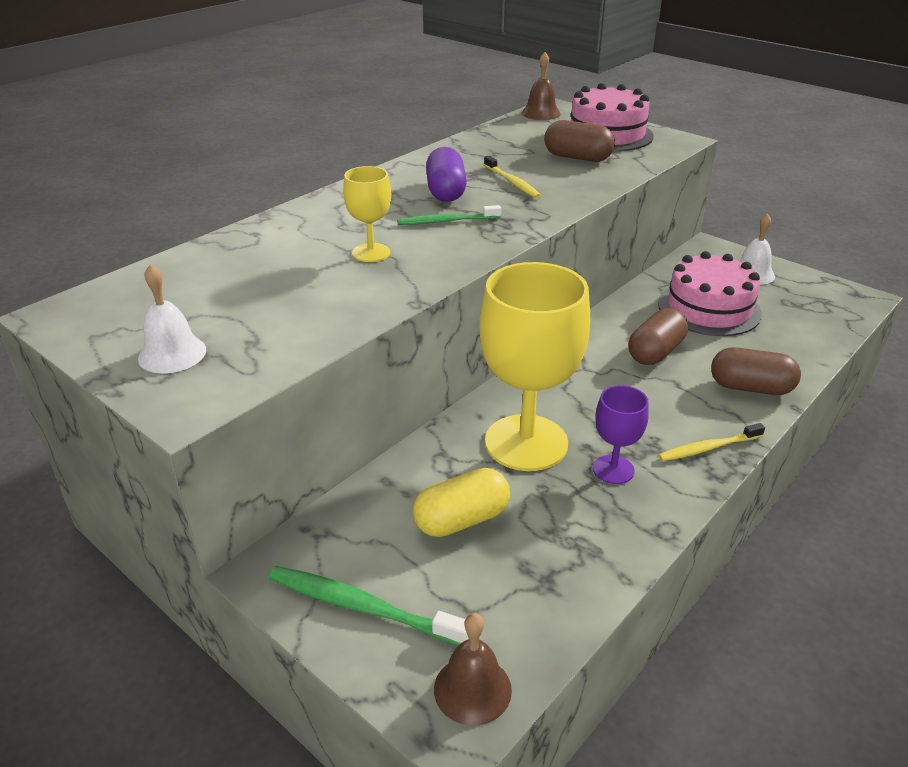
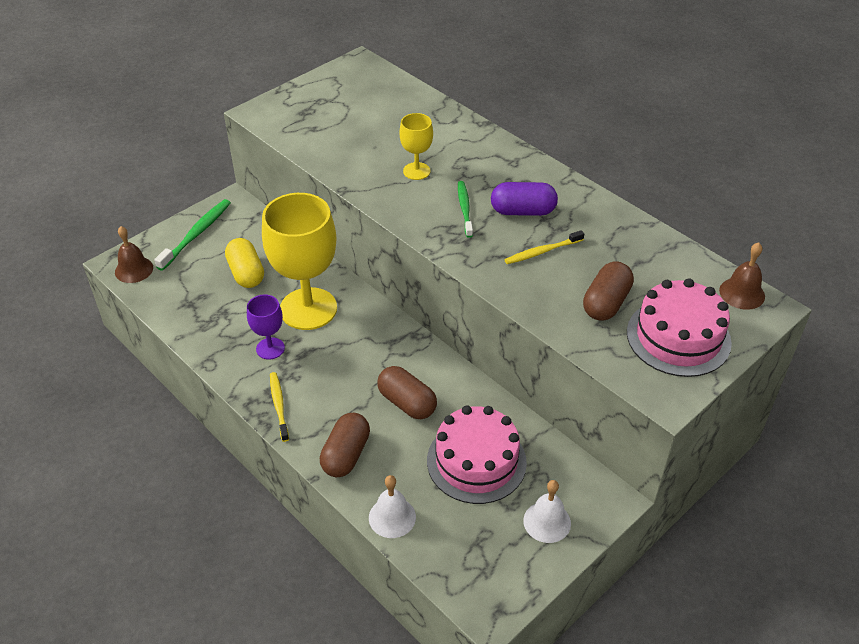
camera: 95 degrees right, 10 degrees up
white bell [138,264,206,373] -> white bell moved to [369,475,416,538]

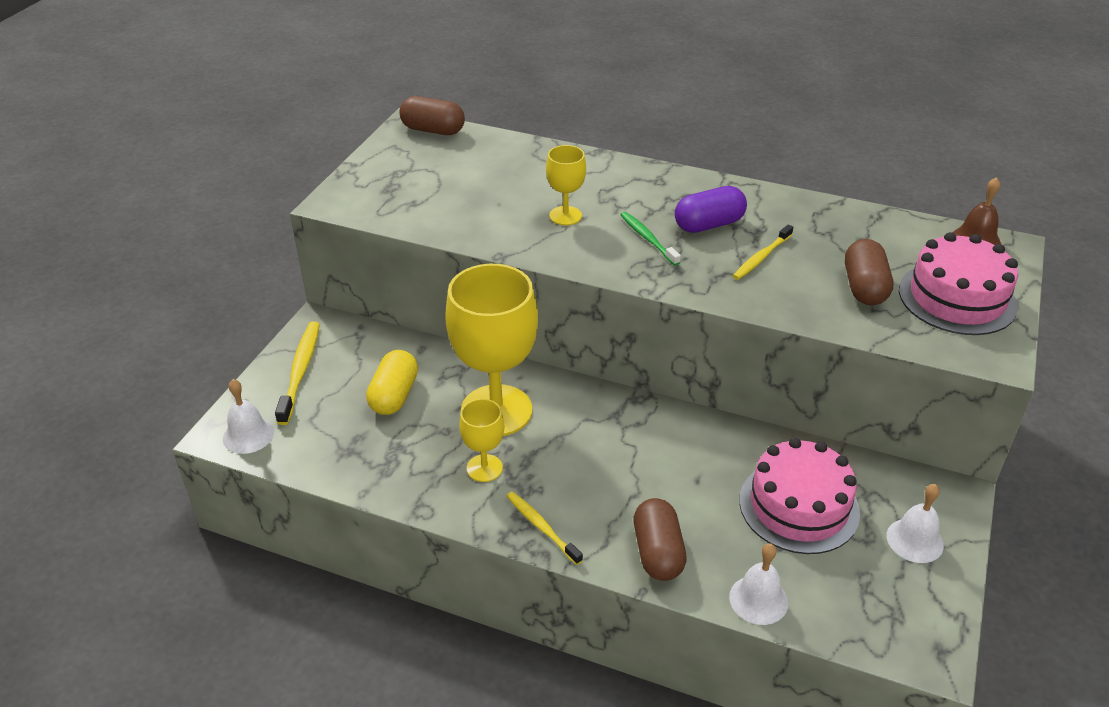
camera: 25 degrees left, 5 degrees down
brown bell [115,226,153,283] -> white bell [223,379,274,454]
green toothbrush [154,199,231,271] -> yellow toothbrush [275,321,320,425]
yellow capsule [225,238,264,288] -> yellow capsule turned 60 degrees clockwise [366,350,418,415]
purple goblet [247,295,285,359] -> yellow goblet [459,399,504,482]
brown capsule [377,366,437,419] -> brown capsule moved to [400,96,465,135]

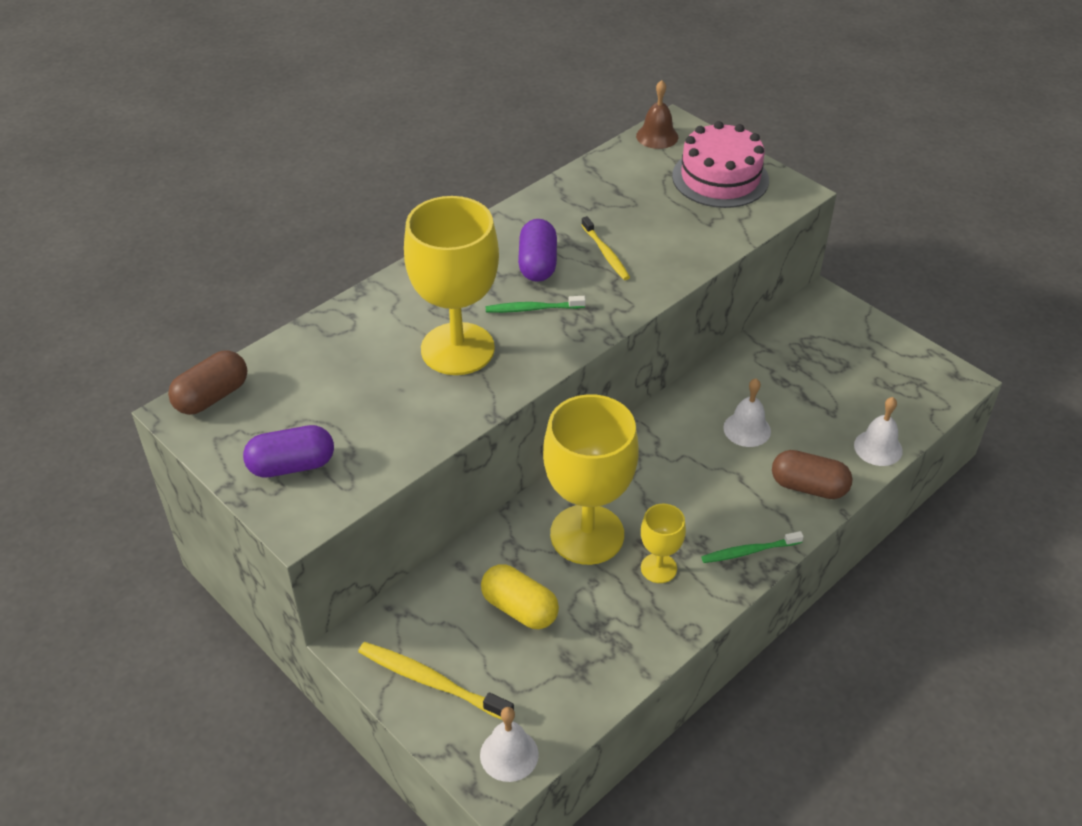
camera: 65 degrees left, 5 degrees up
yellow toothbrush [507,491,583,565] -> green toothbrush [701,531,804,563]
yellow goblet [546,145,586,225] -> yellow goblet [404,196,499,375], size x2.09
pink cake [739,438,860,554] -> none
brown capsule [845,239,893,305] -> none
white bell [886,484,944,563] -> white bell moved to [723,379,771,447]
none -> purple capsule [243,425,334,478]

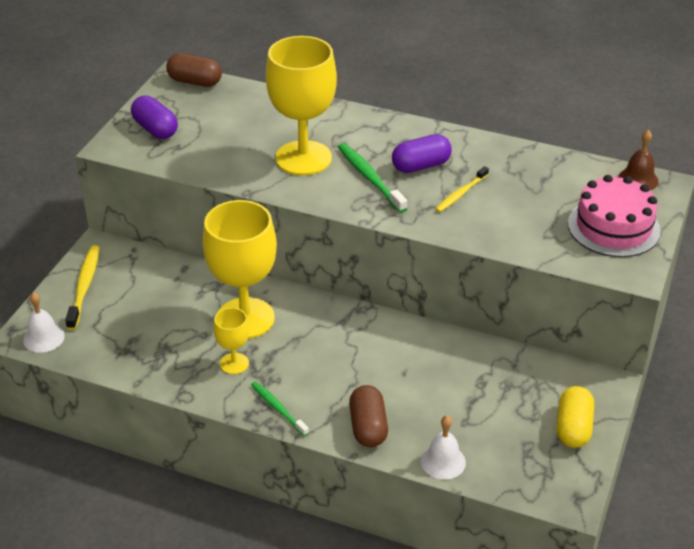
camera: 65 degrees right, 5 degrees down
yellow capsule [481,564,559,629] -> yellow capsule moved to [557,386,594,448]
green toothbrush [486,296,586,313] -> green toothbrush [338,143,407,213], size x1.52
white bell [723,379,771,447] -> none

